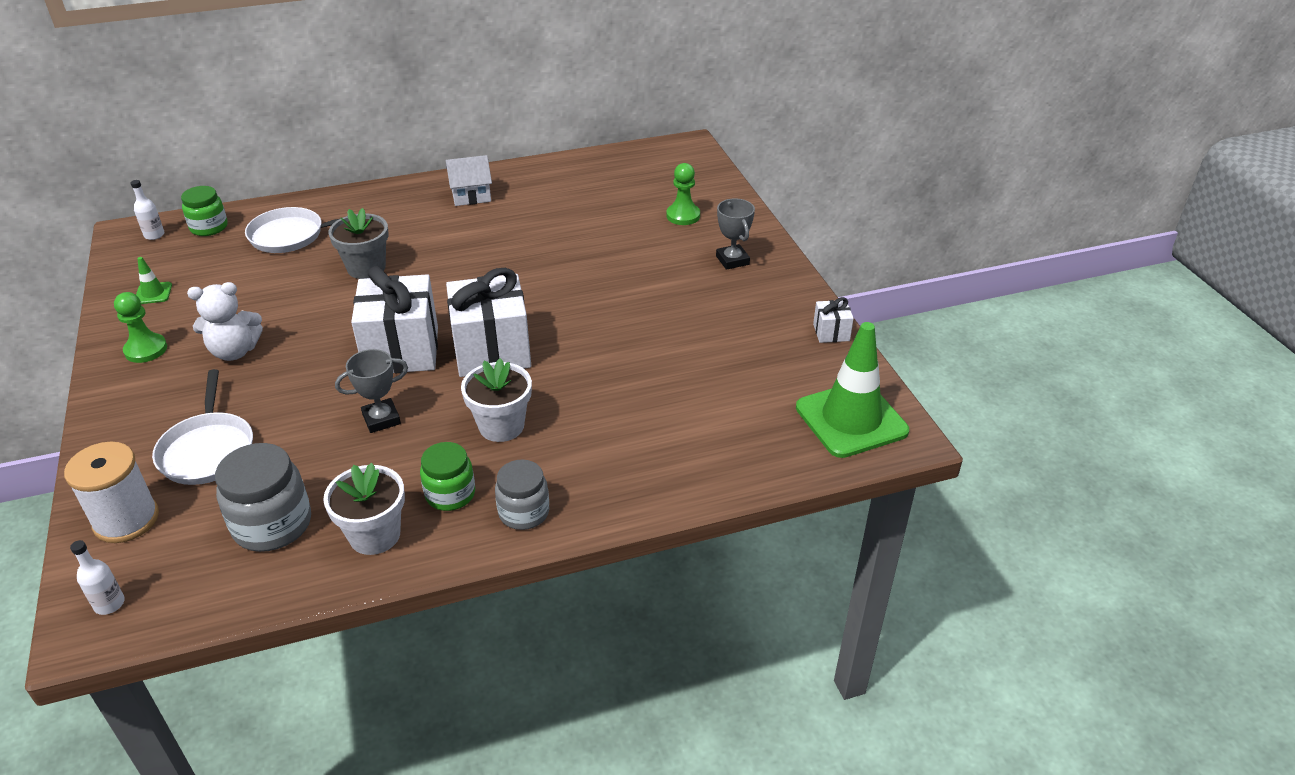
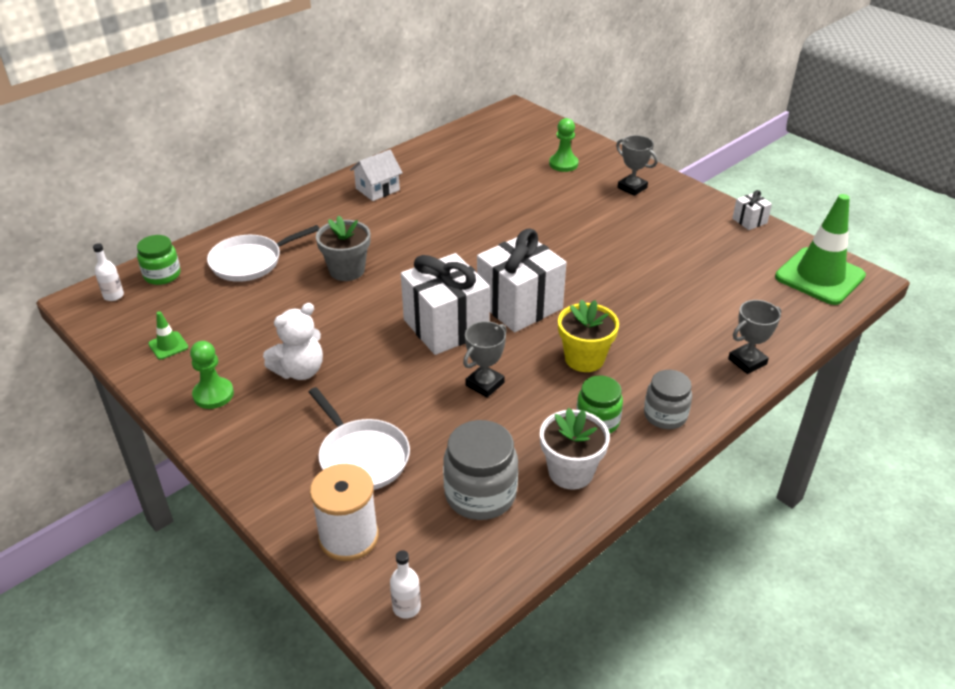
camera: 25 degrees left, 0 degrees up
white flower pot [461,358,532,442] -> yellow flower pot [558,300,619,372]
none -> grey trophy [728,300,781,374]

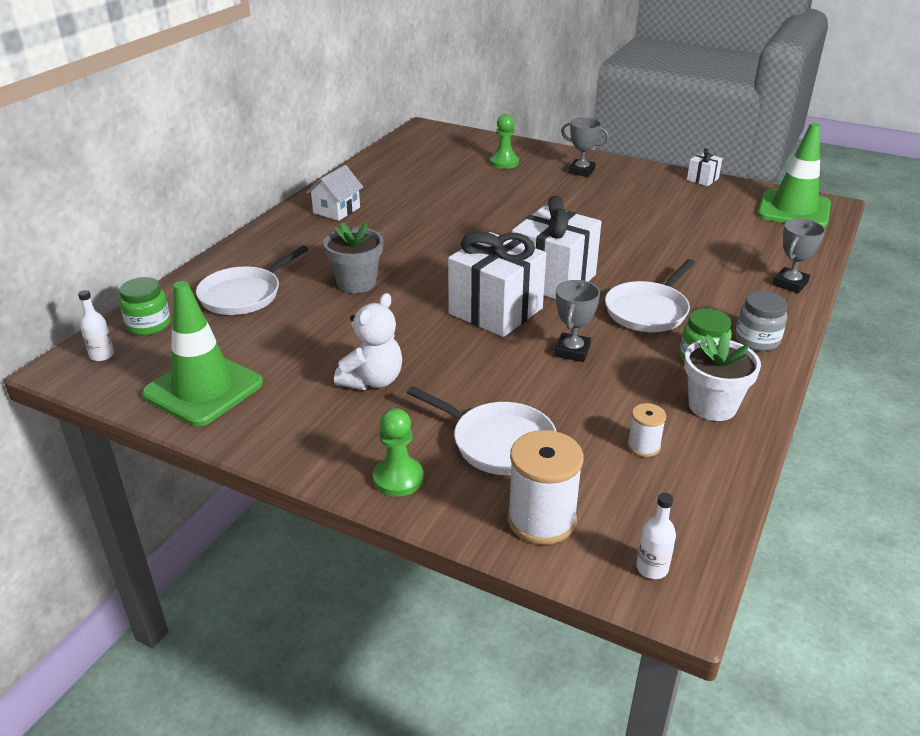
camera: 20 degrees left, 5 degrees down
green traffic cone [148,311,188,360] -> green traffic cone [142,281,263,426], size x2.39
green pawn [190,341,234,409] -> green pawn moved to [373,408,424,497]
grey jar [443,420,518,520] -> white spool [627,403,666,457]
yellow flower pot [558,300,619,372] -> white pan [605,259,695,332]

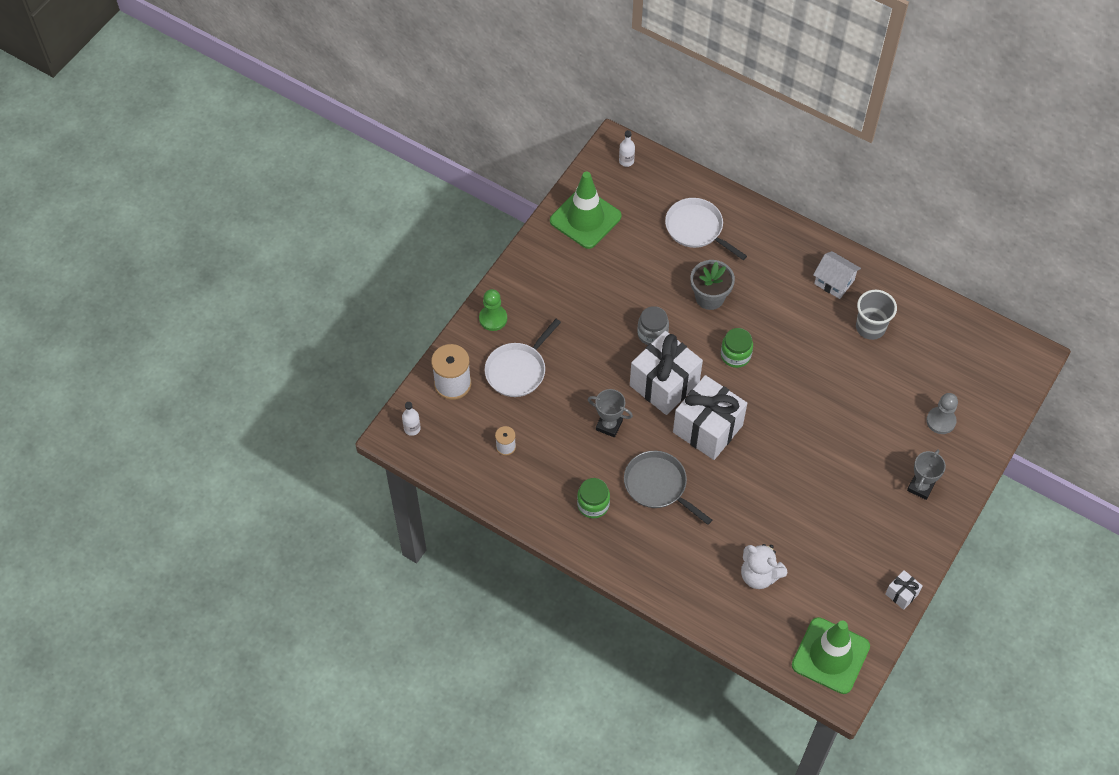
camera: 95 degrees right, 25 degrees up
green jar [119,277,171,335] -> green jar moved to [721,328,753,368]
white teddy bear [334,293,402,390] -> white teddy bear moved to [741,544,787,589]
green pawn [490,114,519,169] -> grey pawn [926,393,958,434]
white pan [605,259,695,332] -> grey pan [624,451,712,525]
white flower pot [684,332,761,421] -> none
grey jar [735,291,788,351] -> grey jar moved to [637,306,669,345]
grey trophy [773,219,825,293] -> none
none -> grey cup [856,290,897,340]

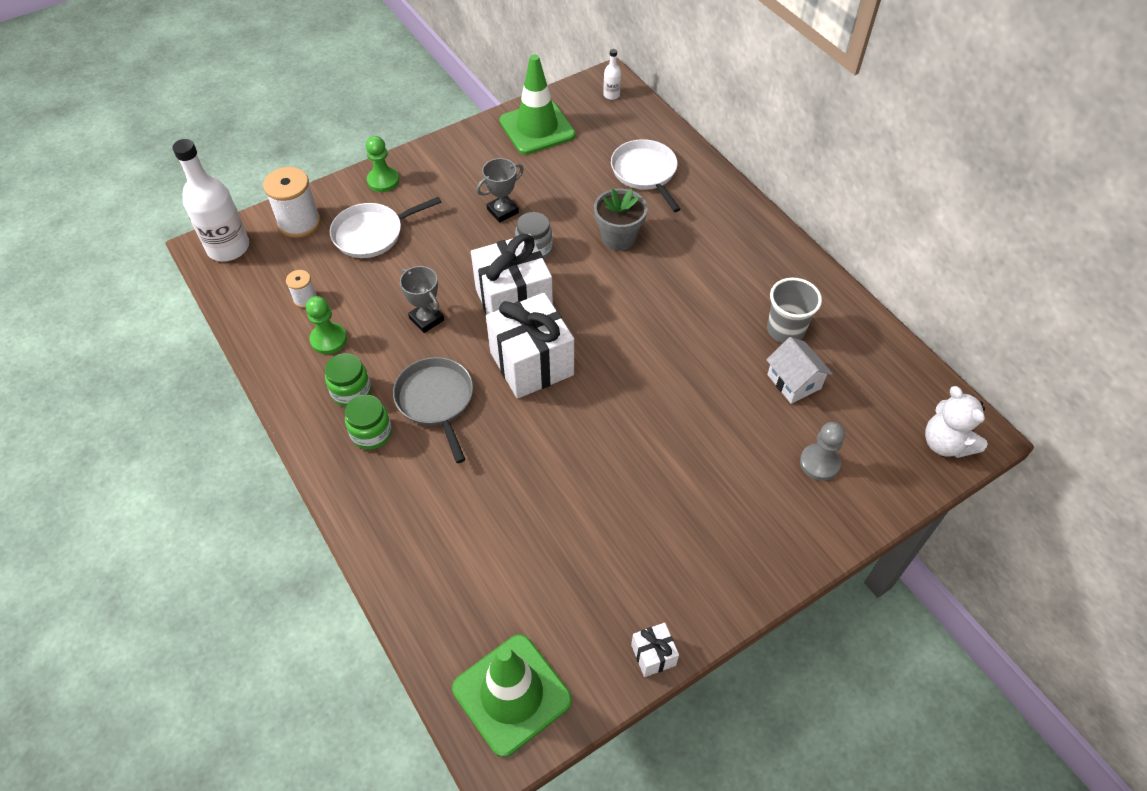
camera: 25 degrees right, 5 degrees down
white bottle [402,402,421,436] -> white bottle [172,139,249,261], size x2.25
green jar [721,328,753,368] -> green jar moved to [345,395,392,450]
white teddy bear [741,544,787,589] -> white teddy bear moved to [925,386,988,458]
white house [813,251,861,299] -> white house moved to [766,337,833,404]
grey trophy [907,449,946,500] -> grey trophy moved to [476,158,524,223]
none -> green pawn [306,296,347,354]

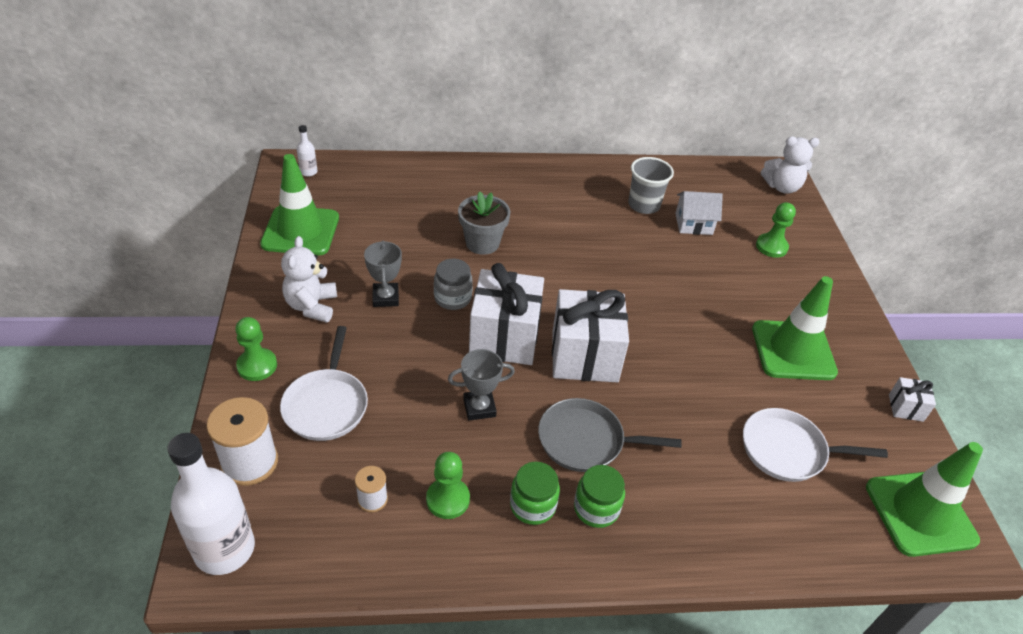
camera: 65 degrees left, 10 degrees down
white pan [611,139,681,212] -> white pan moved to [743,408,888,482]
grey pawn [800,422,845,481] -> green pawn [756,202,796,258]
none -> white teddy bear [281,236,337,323]
none -> green traffic cone [752,276,838,380]

